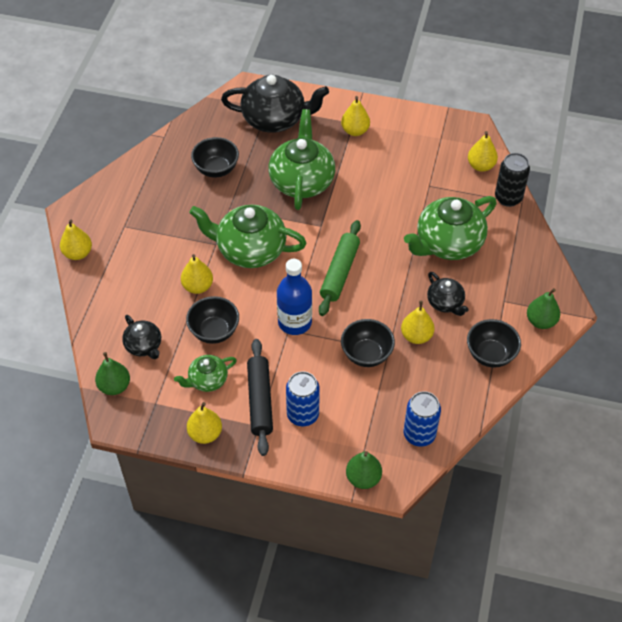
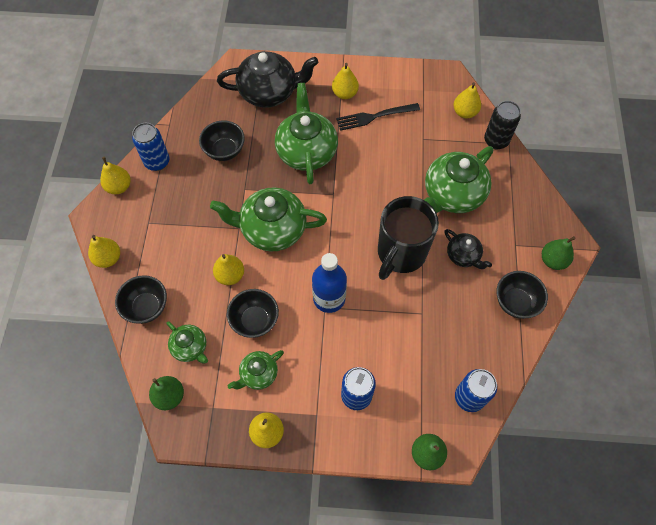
camera: 10 degrees left, 10 degrees up
black teapot [122,315,161,359] -> green teapot [166,321,208,364]
black rolling pin [247,339,273,456] -> none
green rolling pin [319,220,361,316] -> none
black bowl [341,319,395,367] -> black bowl moved to [115,275,167,324]
yellow pear [401,301,435,344] -> yellow pear moved to [100,157,131,194]
none -> blue can [132,123,169,171]
none -> black fork [336,103,420,131]
none -> black mug [378,196,439,280]

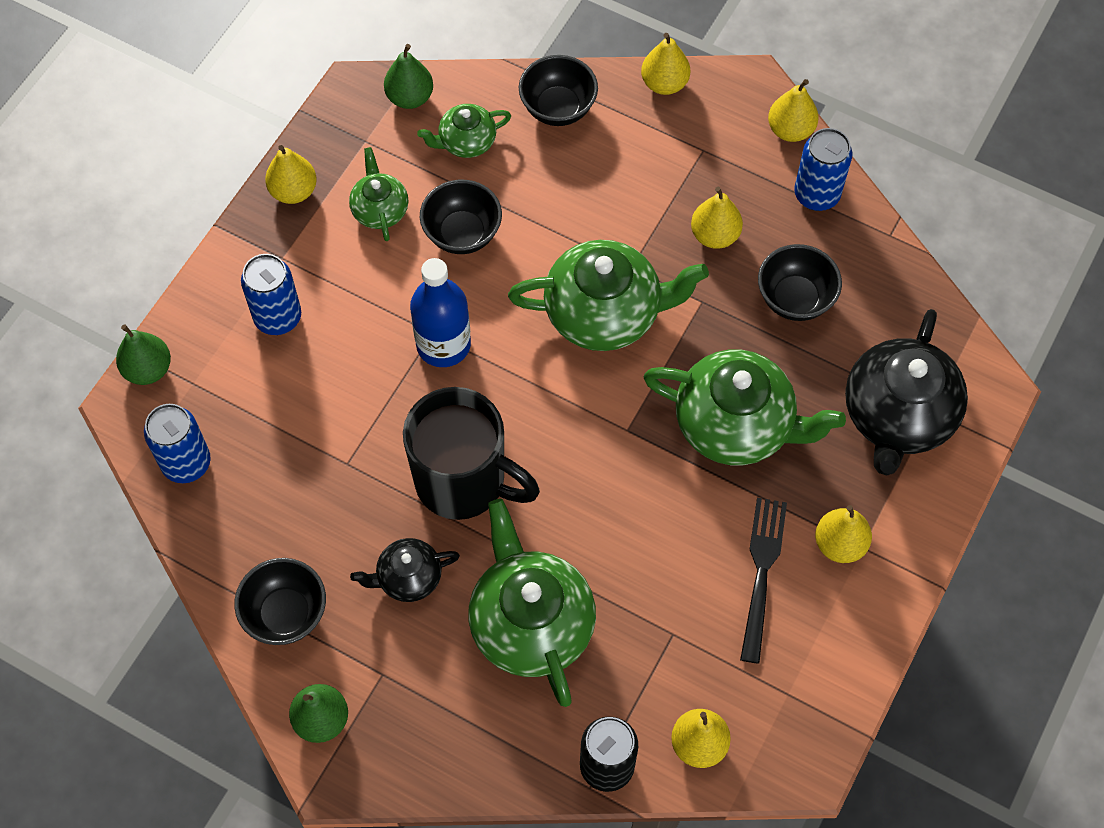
camera: 115 degrees right, 0 degrees up
green teapot [210,187,327,251] -> green teapot turned 60 degrees clockwise [508,240,709,351]
yellow pear [213,254,244,285] -> yellow pear moved to [691,186,743,249]
black mug [378,196,439,280] -> black mug turned 150 degrees clockwise [403,387,540,520]

